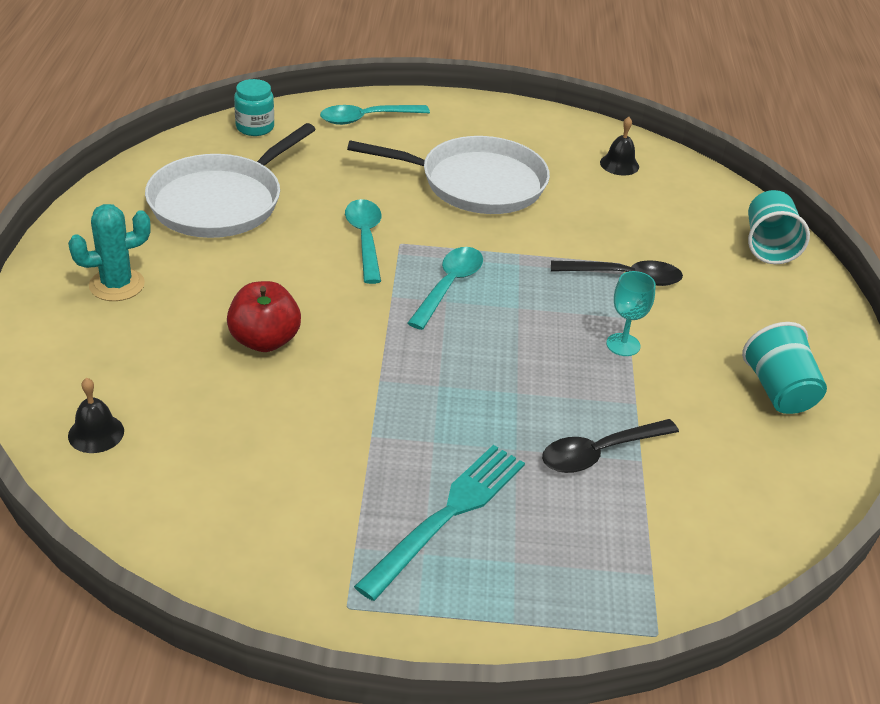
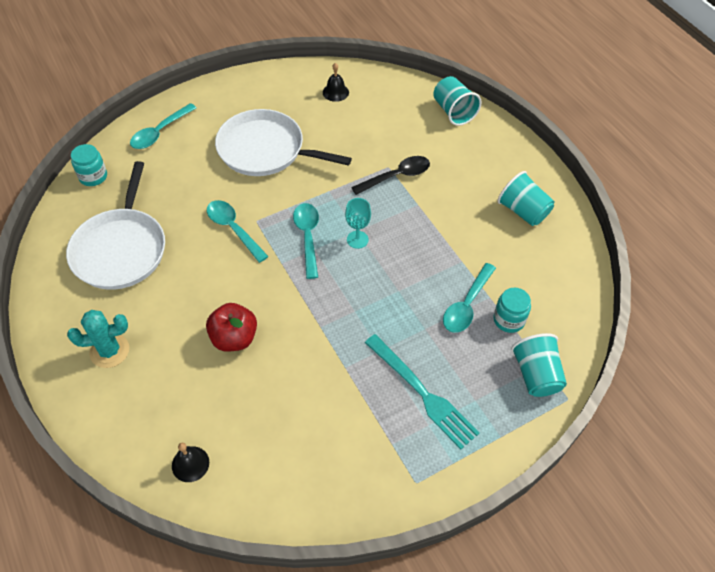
camera: 30 degrees left, 15 degrees up
turquoise cactus [68,204,151,301] -> turquoise cactus turned 45 degrees clockwise [67,310,129,368]
white pan [347,136,550,214] -> white pan turned 135 degrees counterclockwise [215,109,352,176]
turquoise fork [354,445,525,601] -> turquoise fork turned 135 degrees clockwise [365,334,480,449]
black spoon [542,419,679,473] -> turquoise spoon [443,263,496,333]
turquoise goblet [606,271,656,356] -> turquoise goblet moved to [345,198,371,249]
none -> turquoise jar [493,288,531,333]
none -> turquoise cup [511,333,567,397]

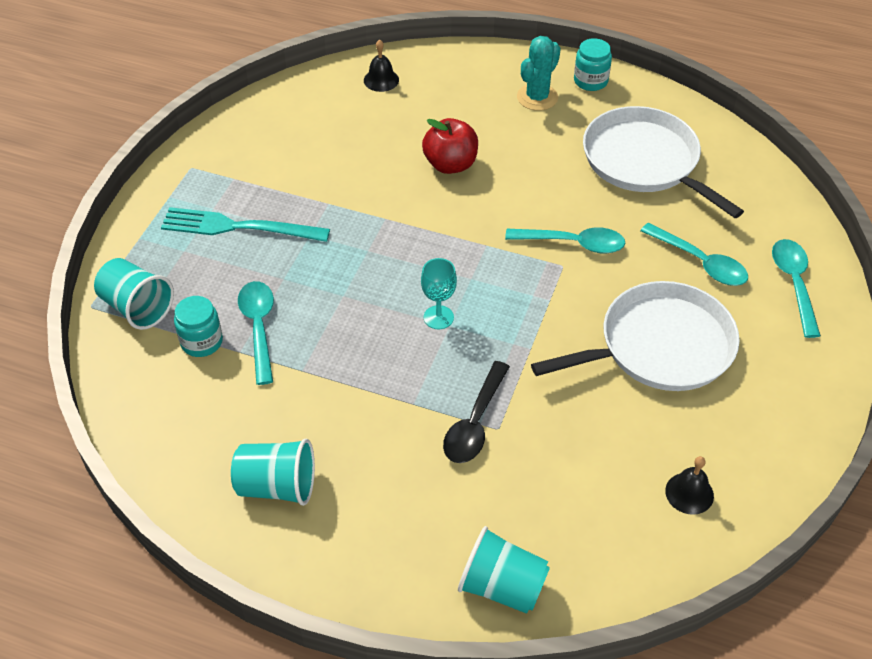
camera: 140 degrees right, 5 degrees down
turquoise jar [71,144,107,186] -> turquoise jar moved to [574,38,612,91]
turquoise spoon [293,203,319,279] -> turquoise spoon moved to [640,223,748,286]

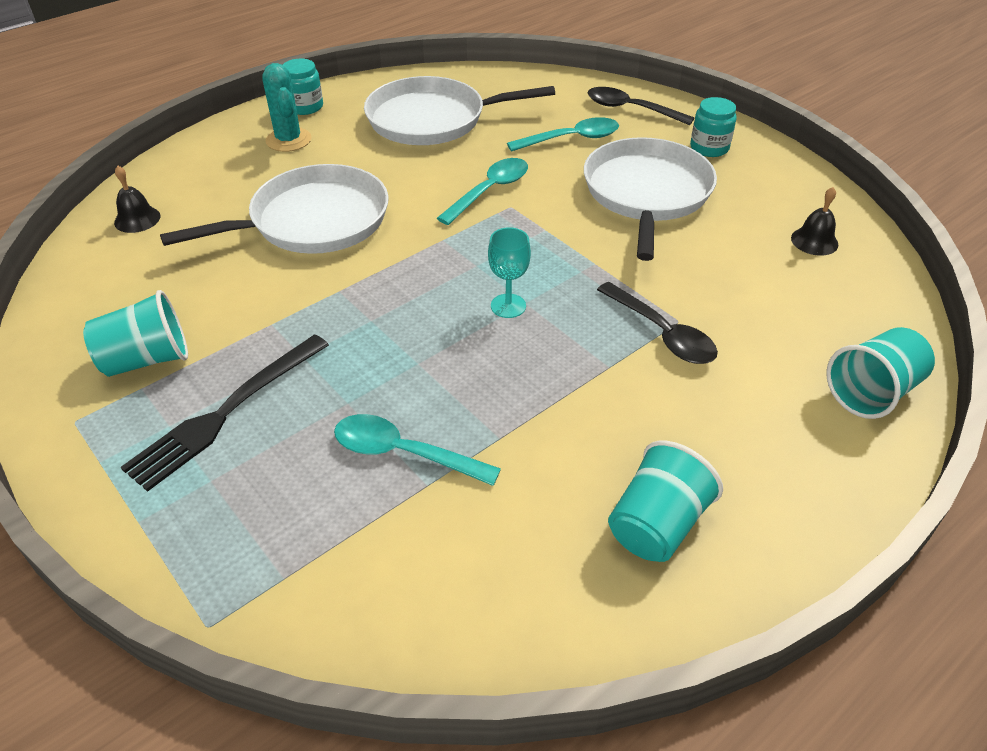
camera: 60 degrees left, 5 degrees down
turquoise cup [94,258,174,330] -> turquoise cup moved to [83,290,188,377]
turquoise fork [161,207,330,242] -> black fork [121,334,329,492]
turquoise jar [174,296,223,357] -> turquoise jar moved to [690,97,737,157]
red apple [422,118,478,174] -> white pan [160,164,389,254]
turquoise spoon [772,239,821,338] -> black spoon [588,87,694,125]

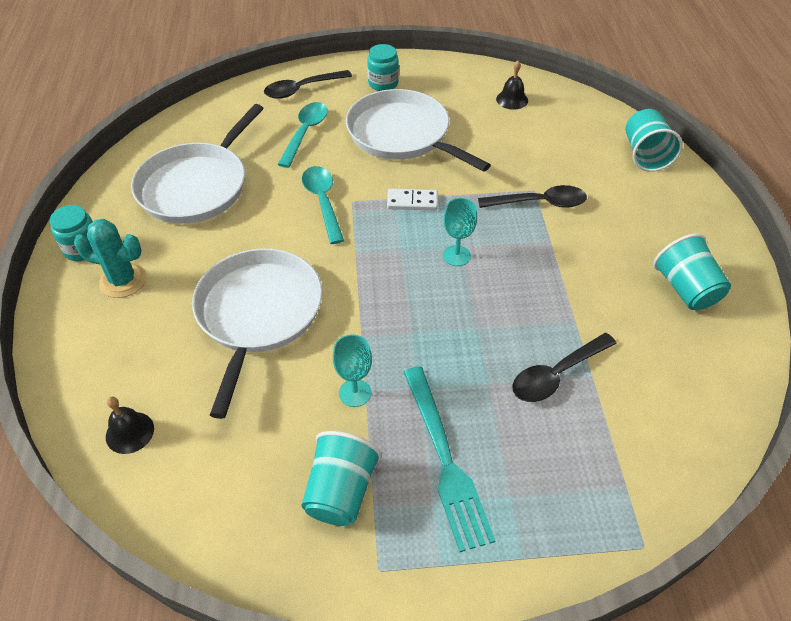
camera: 55 degrees left, 5 degrees up
black fork [121,334,329,492] -> turquoise fork [404,366,496,552]
turquoise spoon [334,414,501,486] -> black spoon [512,333,617,402]
none -> turquoise goblet [333,335,372,407]
none -> white domino [387,189,438,210]

